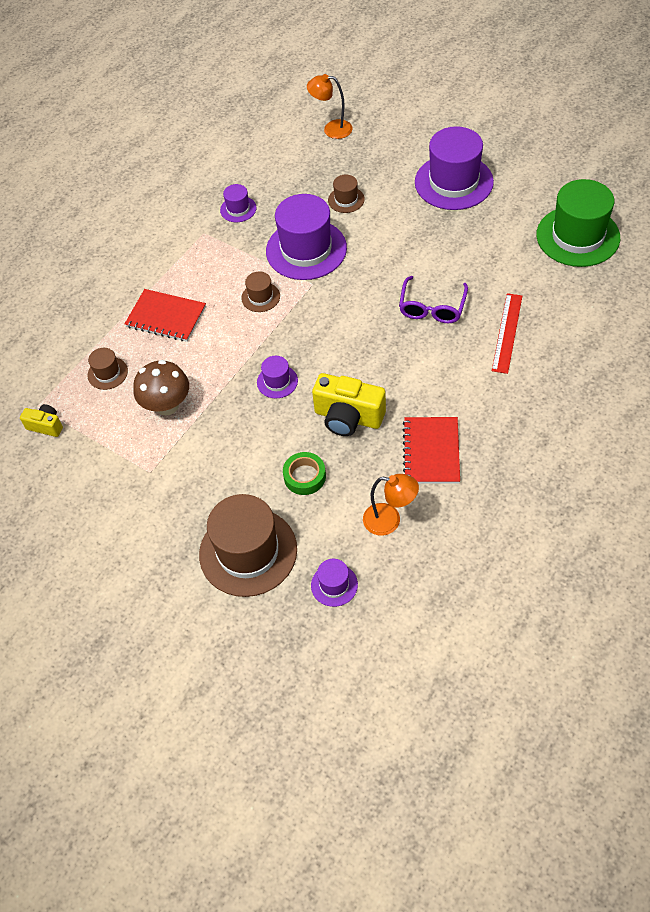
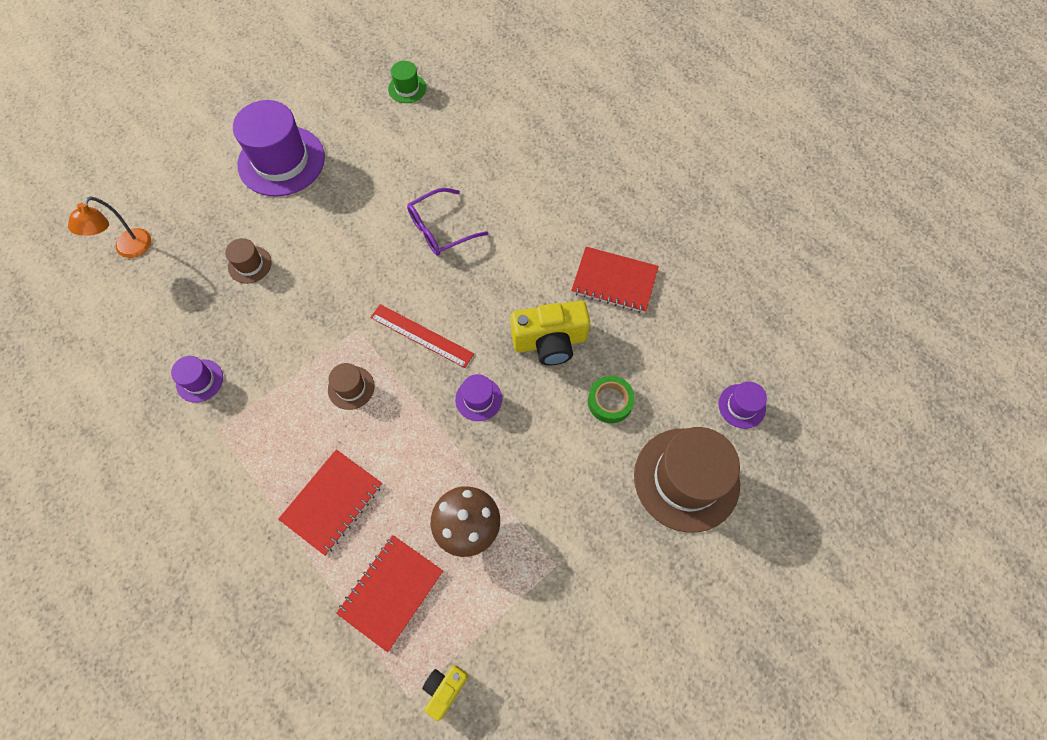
camera: 80 degrees left, 10 degrees up
brown hat [88,348,128,390] -> red notebook [336,535,443,652]
purple hat [266,194,347,280] -> none
yellow camera [312,373,386,436] -> yellow camera turned 45 degrees clockwise [511,300,590,366]
orange lamp [363,474,419,536] -> none
purple glasses [399,276,468,323] -> purple glasses turned 120 degrees clockwise [407,188,488,256]
red ruler [492,293,522,374] -> red ruler moved to [370,304,474,368]
green hat [536,179,620,267] -> green hat [388,61,426,103], size x0.47

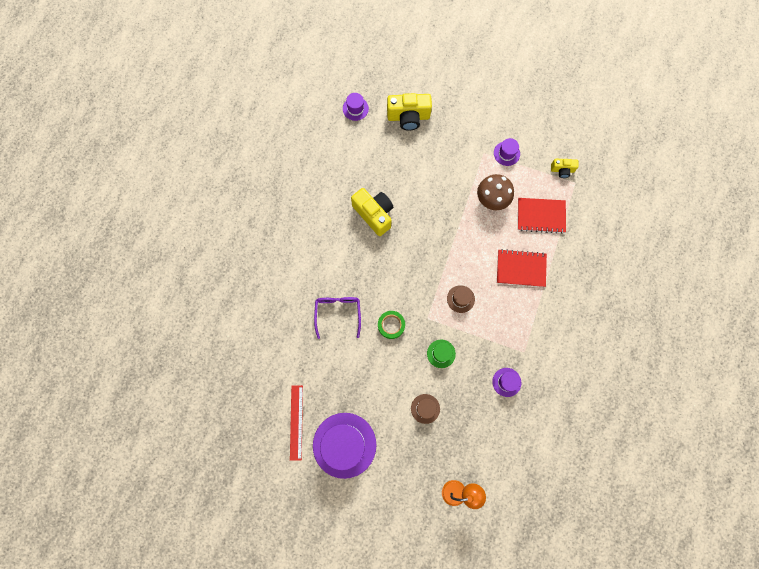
camera: 120 degrees left, 10 degrees up
red ruler [370,304,474,368] -> red ruler moved to [290,385,303,461]
green hat [388,61,426,103] -> green hat moved to [427,339,456,368]
purple glasses [407,188,488,256] -> purple glasses turned 120 degrees counterclockwise [314,297,361,339]
purple hat [455,374,502,421] -> purple hat moved to [494,138,520,166]
red notebook [571,247,659,313] -> none
green tape [588,376,635,423] -> green tape moved to [378,311,405,339]
brown hat [634,427,740,533] -> yellow camera [387,93,432,131]

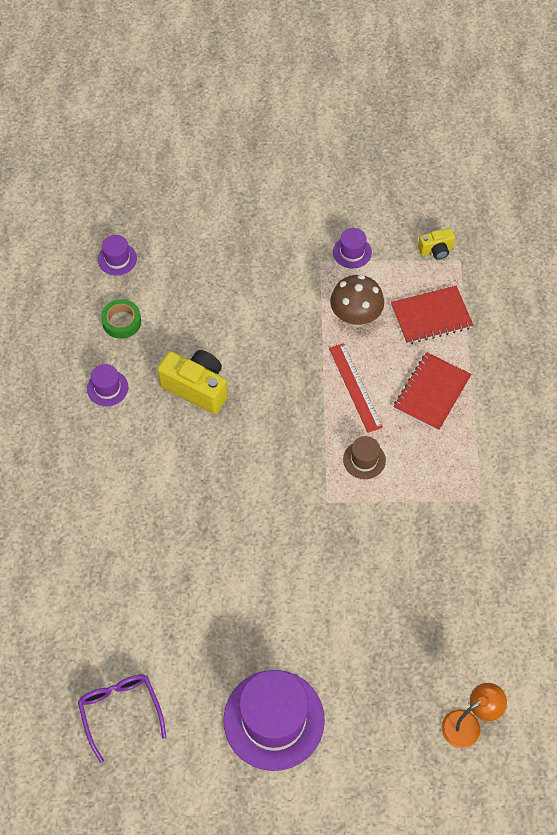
camera: 20 degrees left, 15 degrees down
red ruler [290,385,303,461] -> red ruler moved to [329,343,383,433]
purple glasses [314,297,361,339] -> purple glasses moved to [78,674,166,763]
green tape [378,311,405,339] -> green tape moved to [101,299,141,339]
yellow camera [387,93,432,131] -> none
brown hat [411,394,440,424] -> none
green hat [427,339,456,368] -> none
purple hat [492,368,521,397] -> purple hat moved to [87,364,128,406]
red notebook [497,249,547,287] -> red notebook turned 45 degrees counterclockwise [393,352,472,431]

